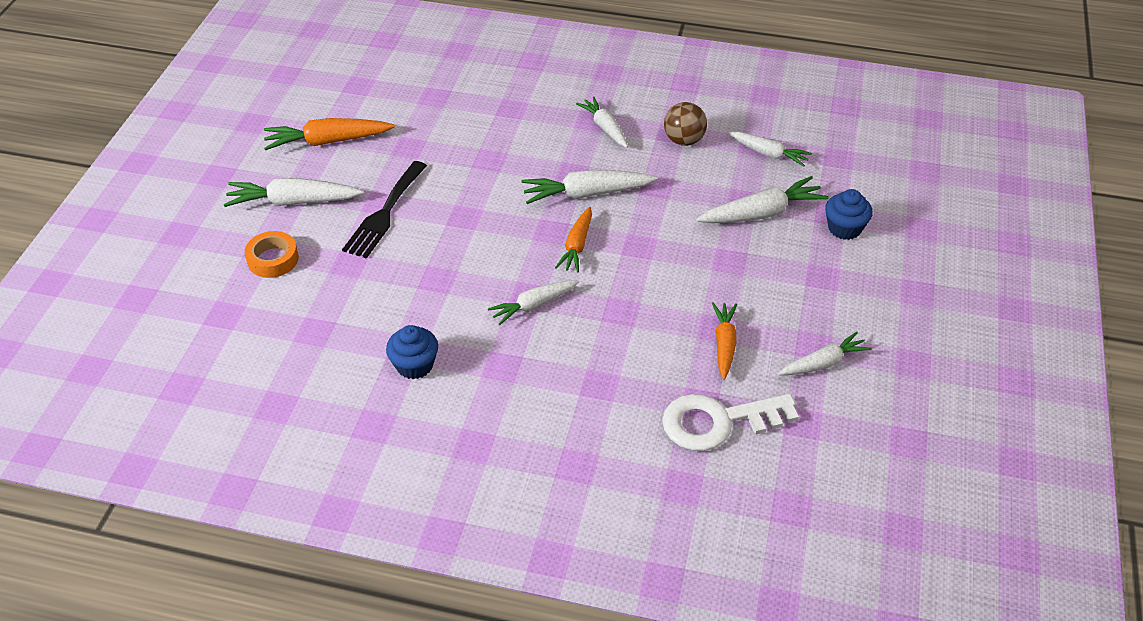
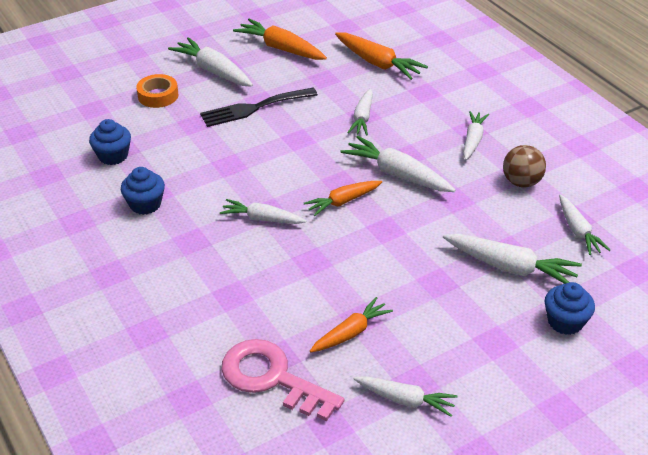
camera: 45 degrees right, 5 degrees down
white key [662,394,799,451] -> pink key [221,339,344,421]
none -> blue cupcake [89,119,131,165]
none -> orange carrot [335,32,428,80]
none -> white carrot [347,89,373,136]

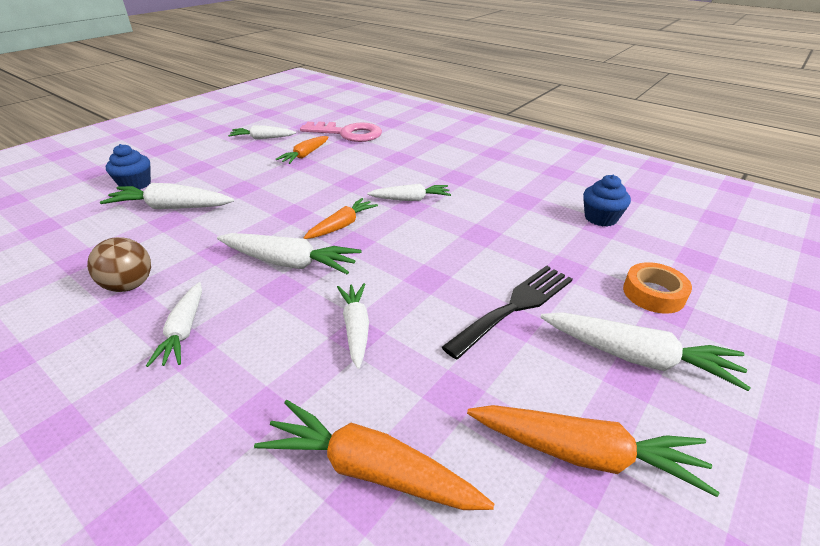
camera: 160 degrees right, 5 degrees down
blue cupcake [121,167,165,215] -> none
white carrot [559,195,610,255] -> none

